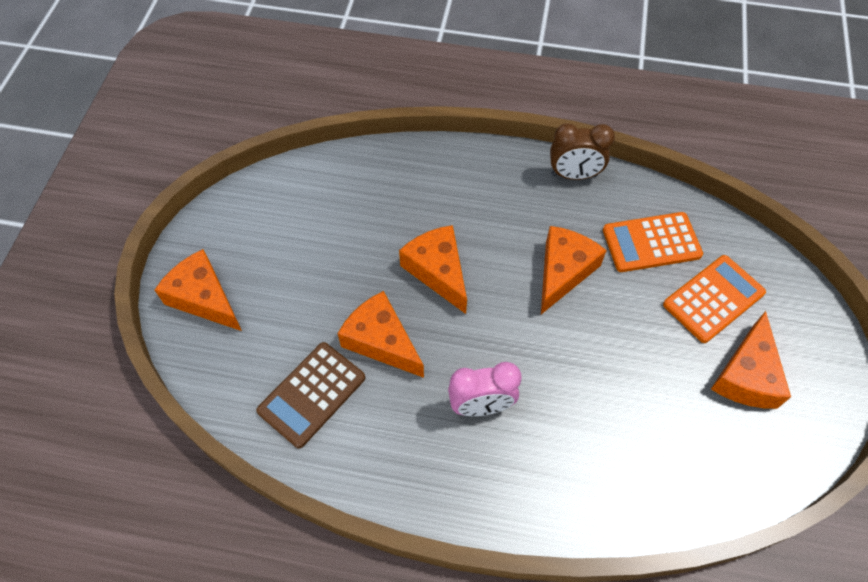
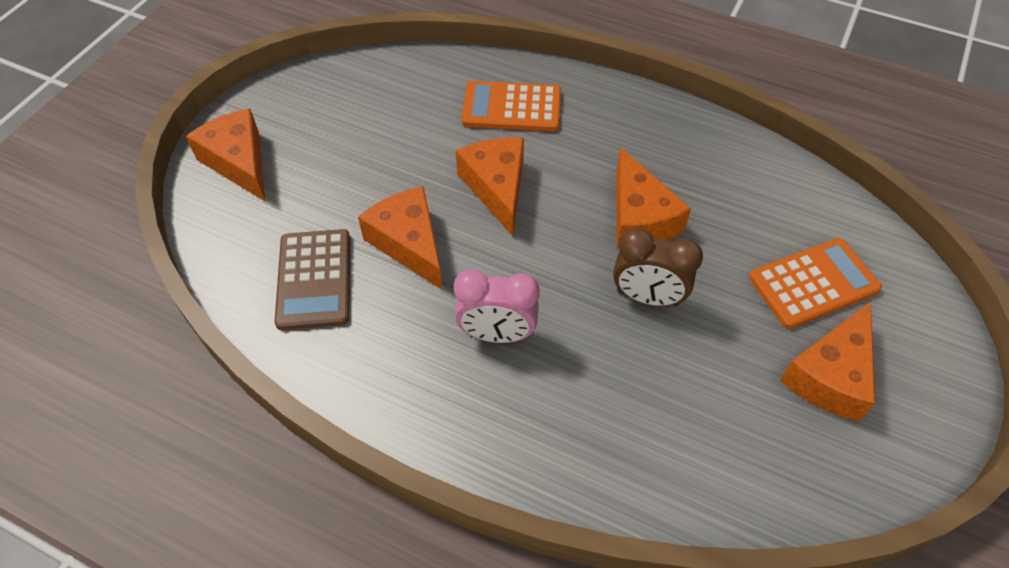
camera: 15 degrees right, 5 degrees down
brown calculator [256,342,365,449] -> brown calculator turned 60 degrees counterclockwise [274,229,350,330]
orange cheese [541,226,607,314] -> orange cheese turned 120 degrees clockwise [616,147,691,248]
brown clock [550,124,615,180] -> brown clock moved to [613,228,703,307]
orange calculator [603,212,703,272] -> orange calculator moved to [462,81,561,131]

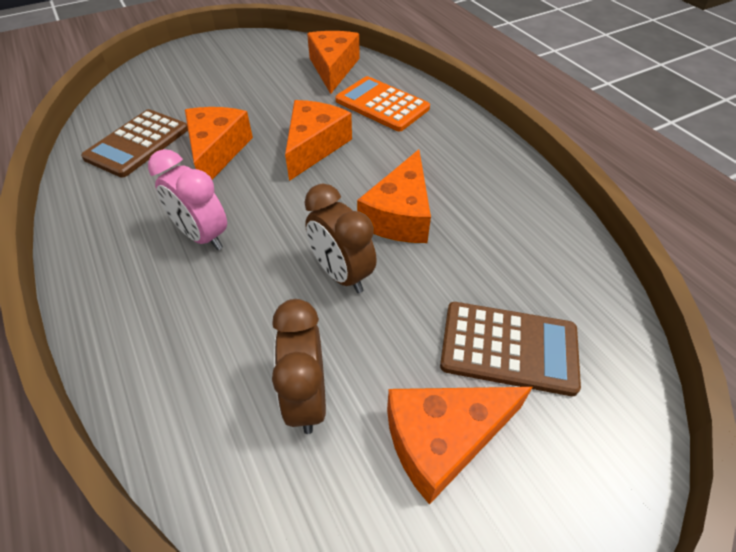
camera: 35 degrees right, 5 degrees down
orange cheese [186,109,265,201] -> orange cheese moved to [307,31,360,94]
orange calculator [749,238,882,329] -> brown calculator [440,302,581,396]
none -> brown clock [272,299,326,434]

